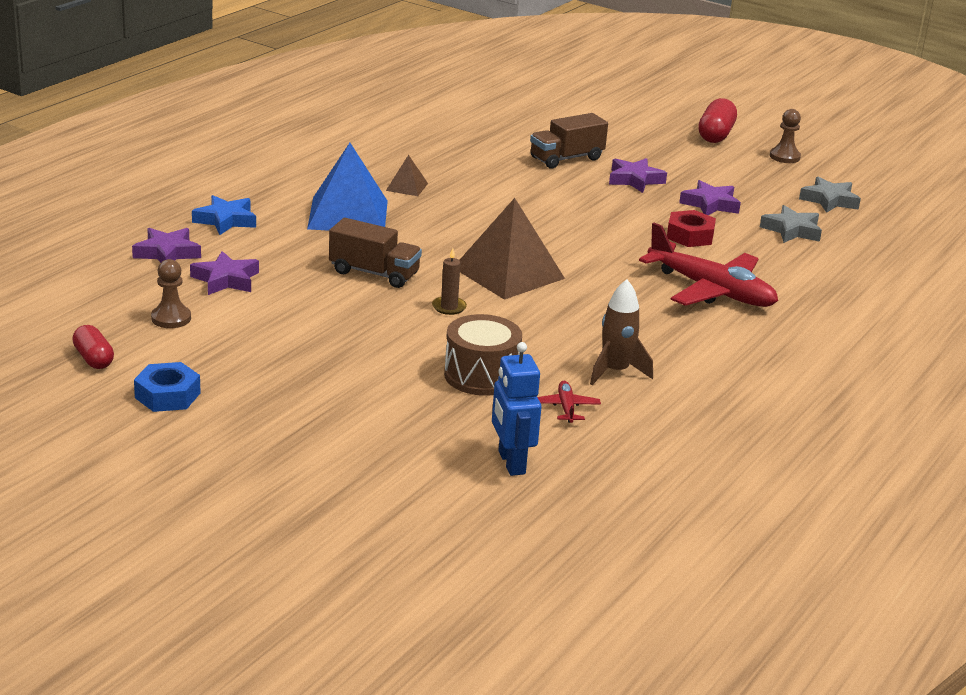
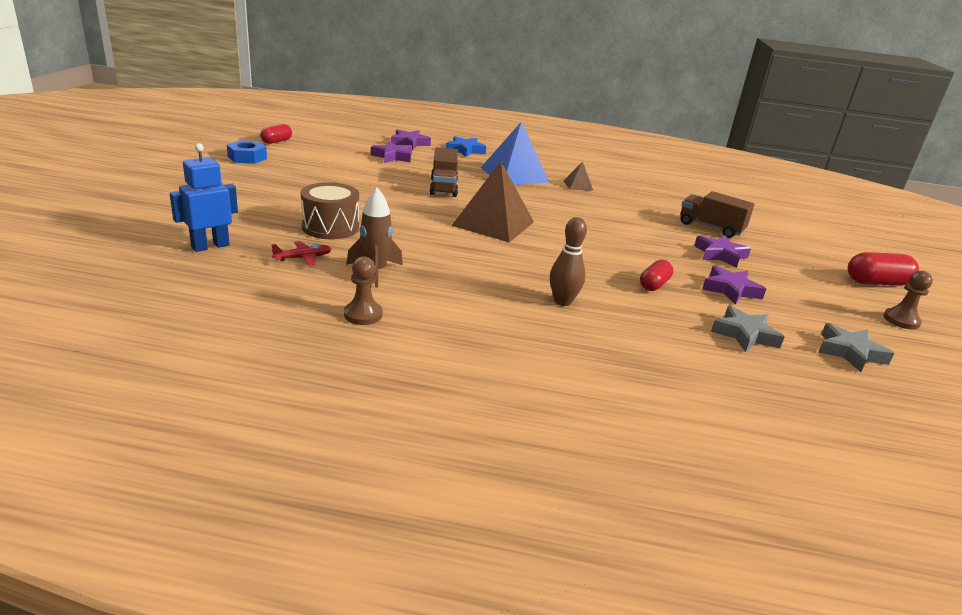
camera: 65 degrees right, 0 degrees up
brown pawn [151,259,191,328] -> brown pawn moved to [344,256,383,325]
brown candle [432,248,467,315] -> none
red plane [639,223,778,307] -> brown bowling pin [550,217,587,306]
red nut [667,210,716,247] -> red capsule [640,259,673,291]

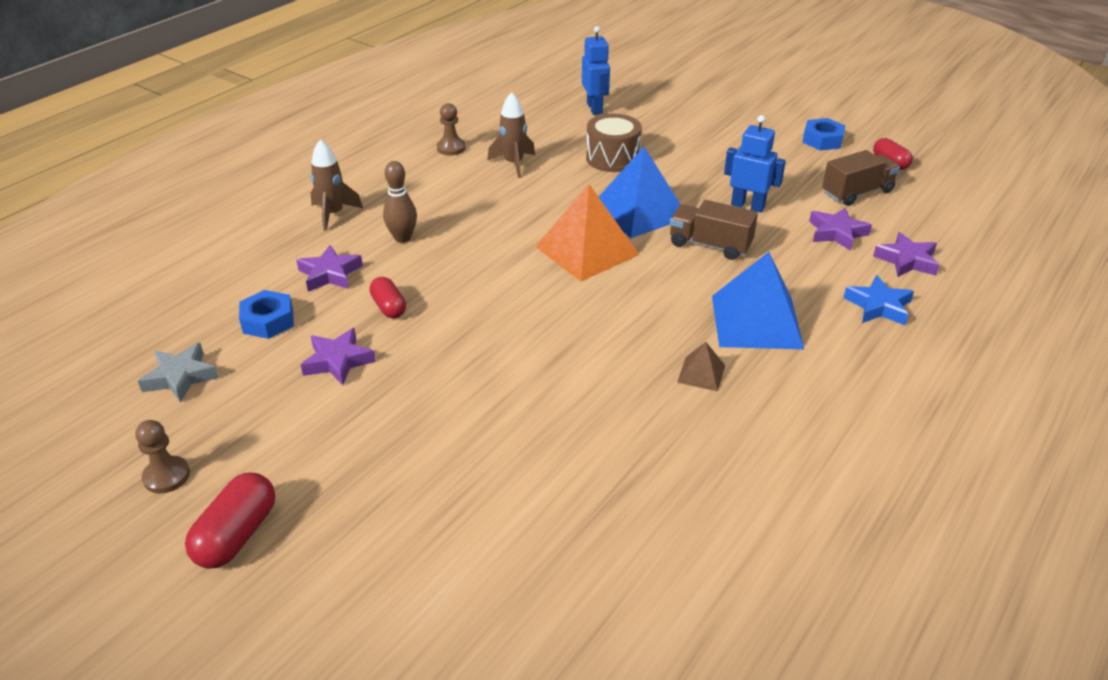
camera: 120 degrees right, 10 degrees up
red plane [271,241,331,266] -> none
brown pyramid [451,161,534,242] -> orange pyramid [535,184,639,281]
brown truck [681,191,755,238] -> brown truck moved to [822,150,900,206]
purple star [694,235,751,268] -> purple star moved to [296,245,363,292]
grey star [711,306,784,352] -> blue nut [239,290,294,339]
none -> brown rocket [310,139,363,231]
none -> blue pyramid [599,147,681,238]
none -> blue robot [724,115,786,212]

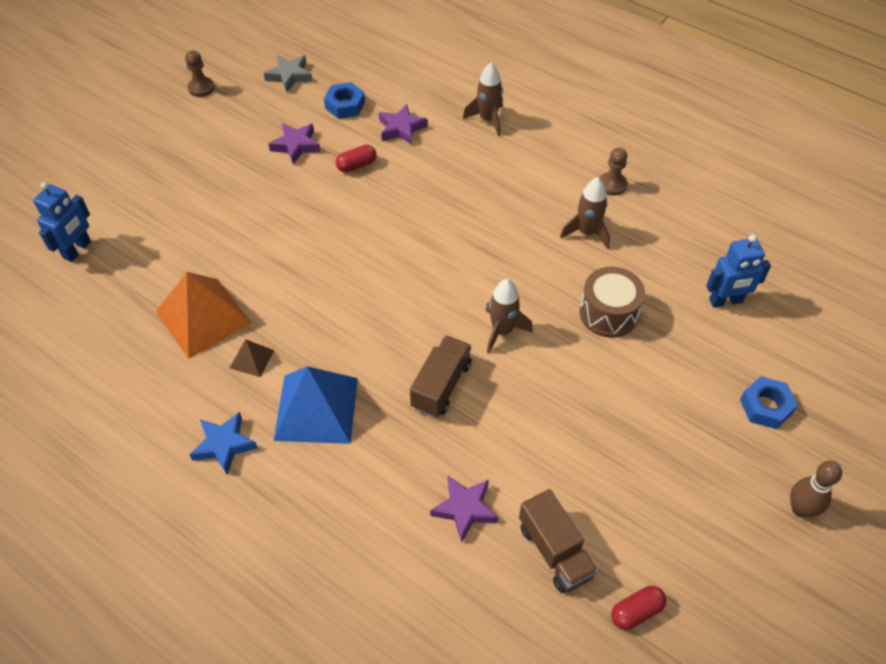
camera: 90 degrees right, 15 degrees up
red capsule [185,473,275,569] -> none
brown bowling pin [383,161,417,243] -> brown bowling pin moved to [790,461,842,518]
orange pyramid [535,184,639,281] -> orange pyramid moved to [156,272,252,359]
blue pyramid [599,147,681,238] -> brown rocket [486,279,533,354]
blue robot [724,115,786,212] -> blue robot moved to [33,182,91,262]
blue nut [802,118,845,150] -> blue nut moved to [740,376,798,429]
blue star [843,275,914,325] -> blue star moved to [190,412,257,475]
purple star [873,232,939,277] -> none

